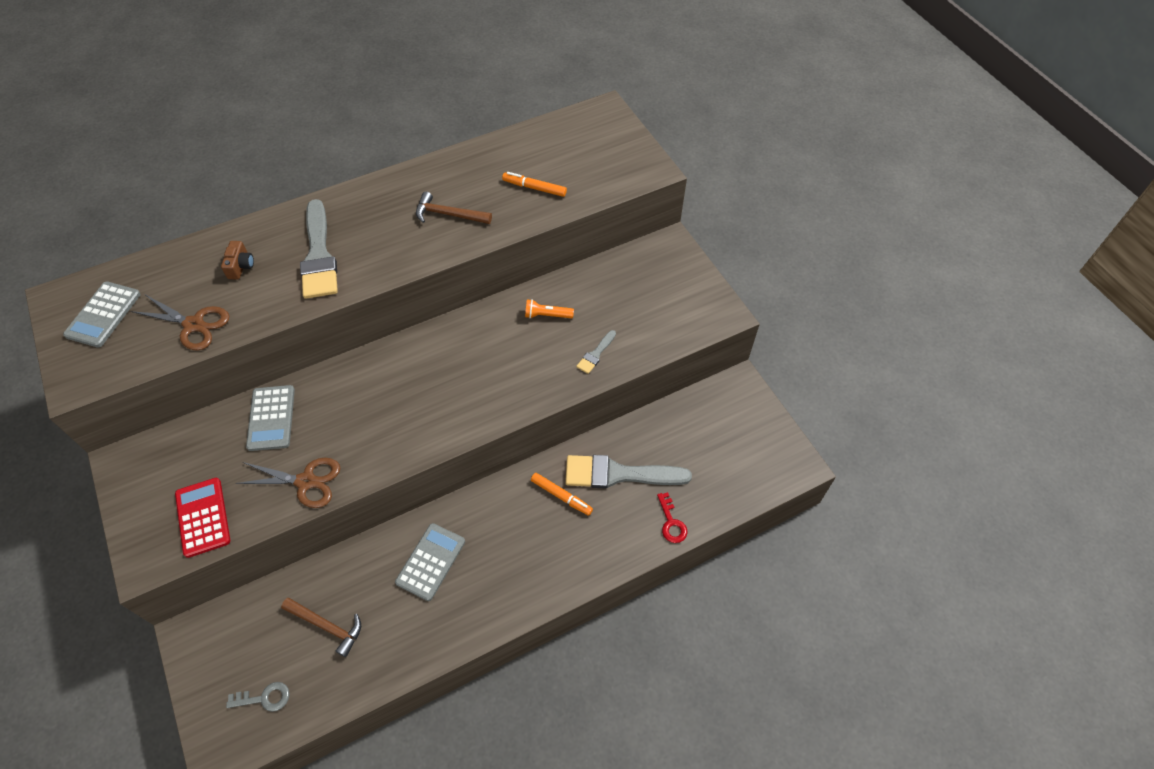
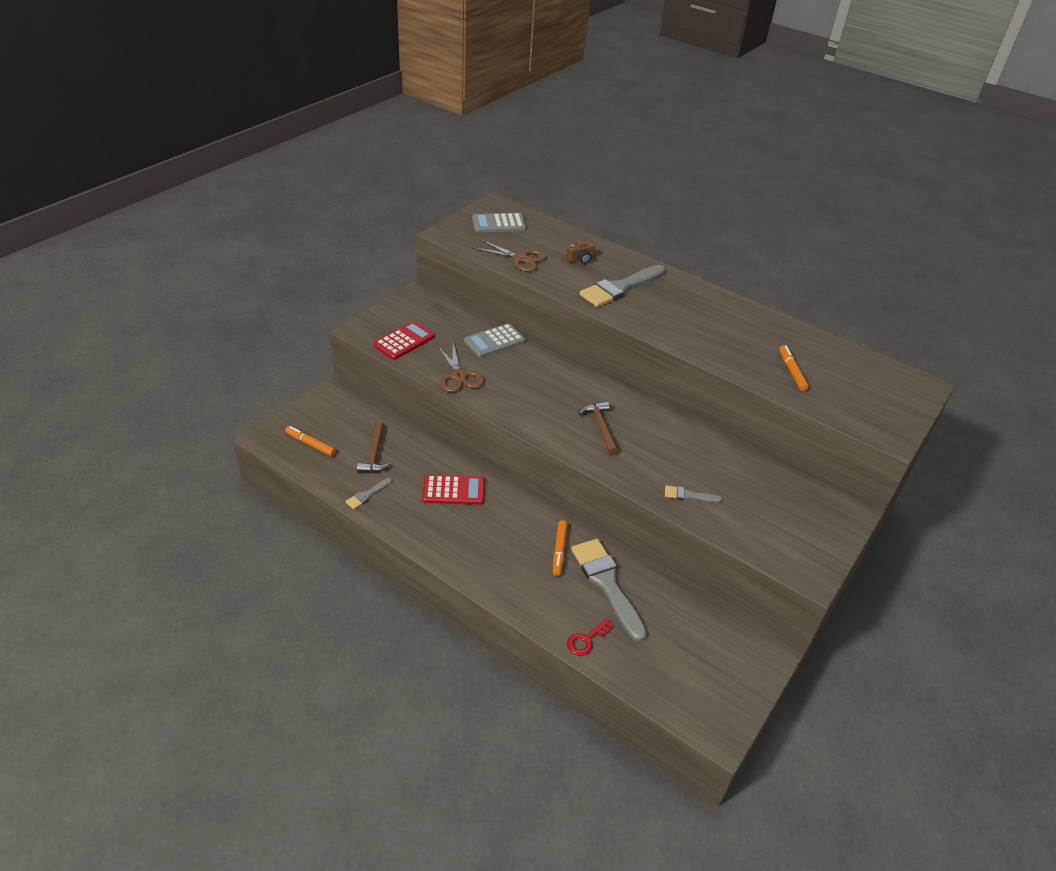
camera: 60 degrees right, 15 degrees down
brown scissors [131,295,229,350] -> brown scissors turned 60 degrees counterclockwise [472,239,547,272]
grey key [226,682,290,712] -> orange marker [285,426,336,456]
grey calculator [395,523,465,601] -> red calculator [422,475,485,505]
brown hammer [416,192,492,224] -> brown hammer moved to [578,401,619,456]
orange flashlight [525,299,574,319] -> none
none -> grey brush [345,478,392,509]

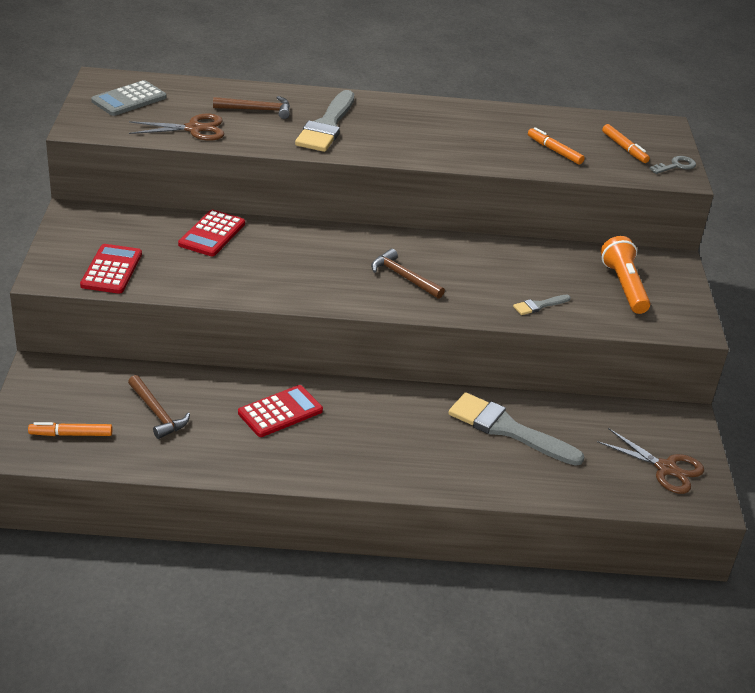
camera: 35 degrees left, 5 degrees down
grey brush [345,478,392,509] -> none
brown scissors [436,342,484,393] -> brown scissors moved to [597,428,704,494]
grey calculator [464,323,525,358] -> red calculator [178,209,245,256]
orange marker [553,520,568,576] -> orange marker moved to [602,124,650,163]
brown camera [566,241,595,264] -> brown hammer [213,96,290,119]
red key [567,618,614,656] -> none
none -> orange flashlight [601,236,650,314]
none -> grey key [649,156,696,174]

